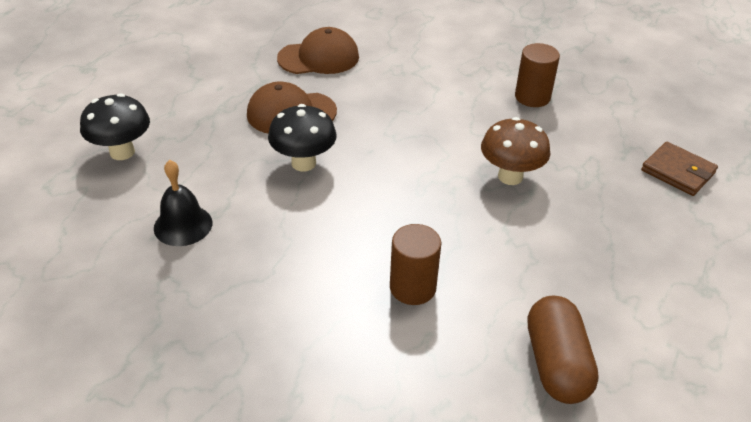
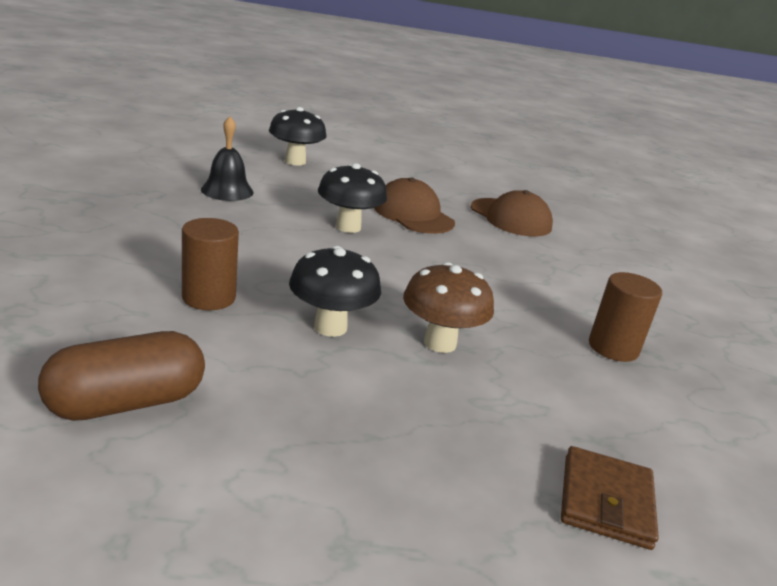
camera: 60 degrees right, 15 degrees down
none -> black mushroom [289,246,381,337]

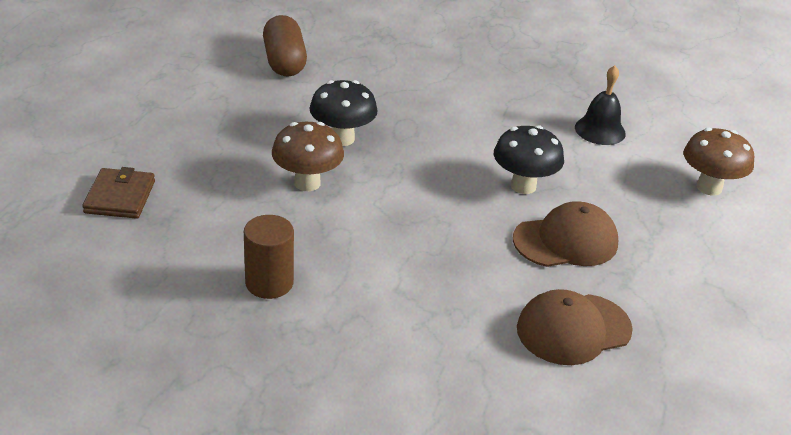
camera: 110 degrees right, 10 degrees up
brown cylinder [182,218,239,310] -> none
black mushroom [269,107,327,166] -> brown mushroom [683,128,754,196]
brown wallet [561,446,659,550] -> brown wallet turned 60 degrees clockwise [82,167,155,219]

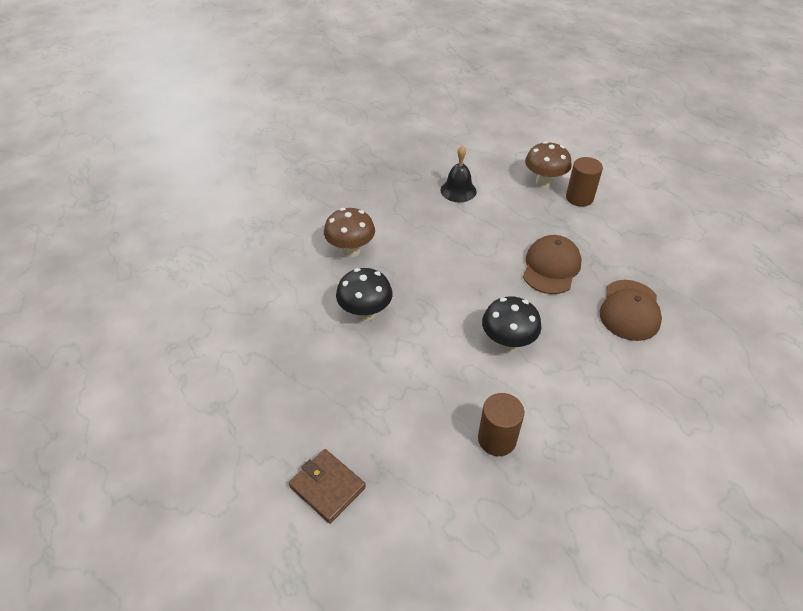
camera: 50 degrees left, 10 degrees up
brown capsule [263,15,307,77] -> none
brown mushroom [272,122,344,191] -> brown mushroom moved to [324,208,375,257]
black mushroom [494,125,564,194] -> black mushroom moved to [482,296,541,352]
none -> brown cylinder [566,157,603,207]

